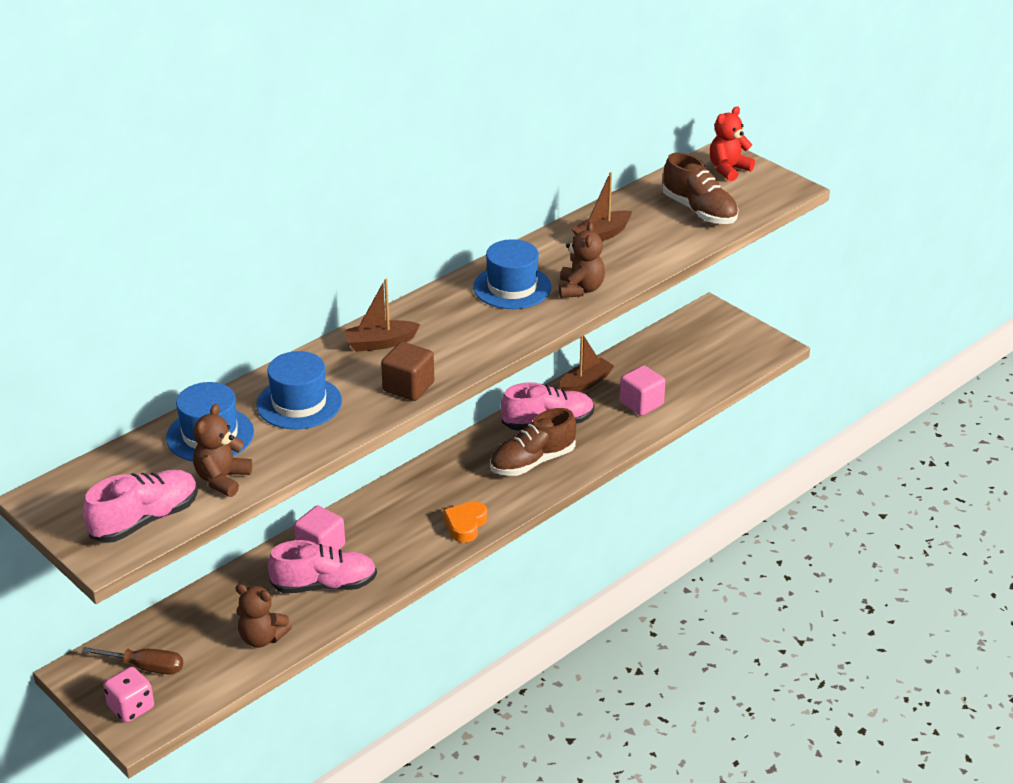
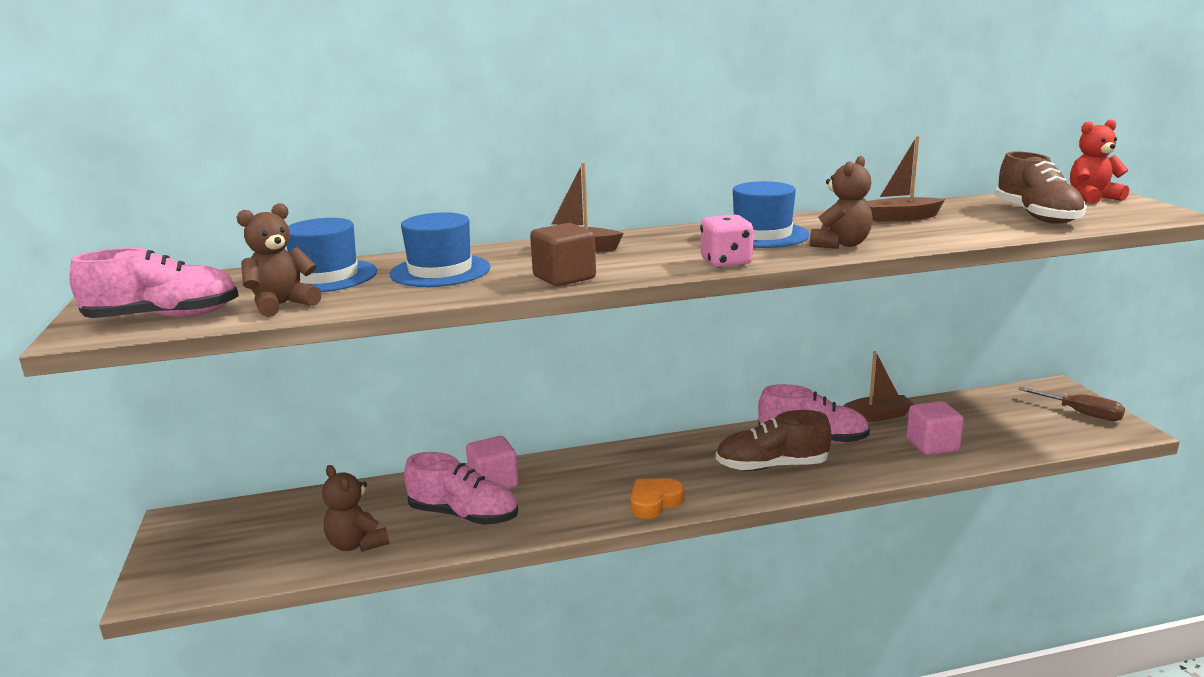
camera: 30 degrees right, 15 degrees down
brown screwdriver [81,647,183,675] -> brown screwdriver moved to [1018,387,1125,421]
pink dice [104,667,154,723] -> pink dice moved to [700,214,754,268]

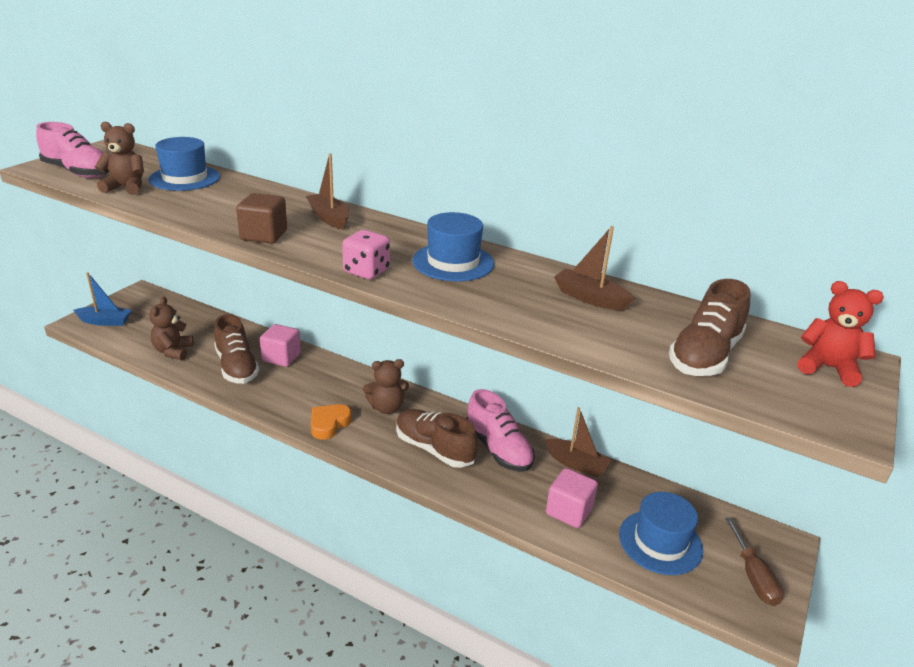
camera: 40 degrees right, 10 degrees up
blue hat [390,212,491,287] -> blue hat moved to [619,492,703,575]
pink shoe [404,452,518,525] -> brown shoe [214,314,260,384]
orange heart [630,479,684,519] -> orange heart turned 60 degrees counterclockwise [311,404,352,440]
brown teddy bear [810,156,873,249] -> brown teddy bear moved to [363,359,409,414]
none -> blue boat [73,272,131,326]

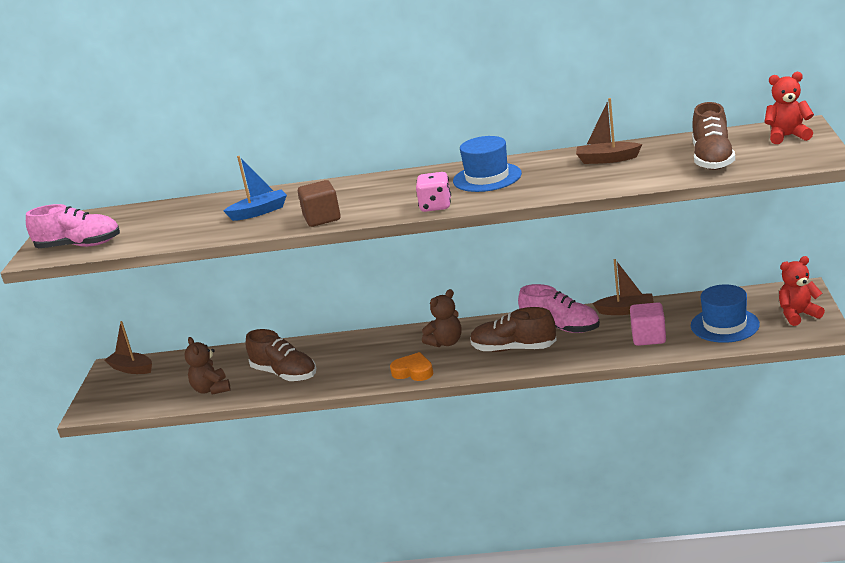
camera: 20 degrees left, 5 degrees down
blue boat [73,272,131,326] -> blue boat moved to [224,156,287,221]
brown teddy bear [95,122,144,195] -> none
blue hat [149,137,220,191] -> none
pink cube [260,324,301,367] -> none
brown boat [306,154,349,230] -> brown boat moved to [104,321,152,374]
orange heart [311,404,352,440] -> orange heart turned 105 degrees clockwise [390,352,433,381]
brown screwdriver [725,518,784,606] -> red teddy bear [779,256,825,326]

